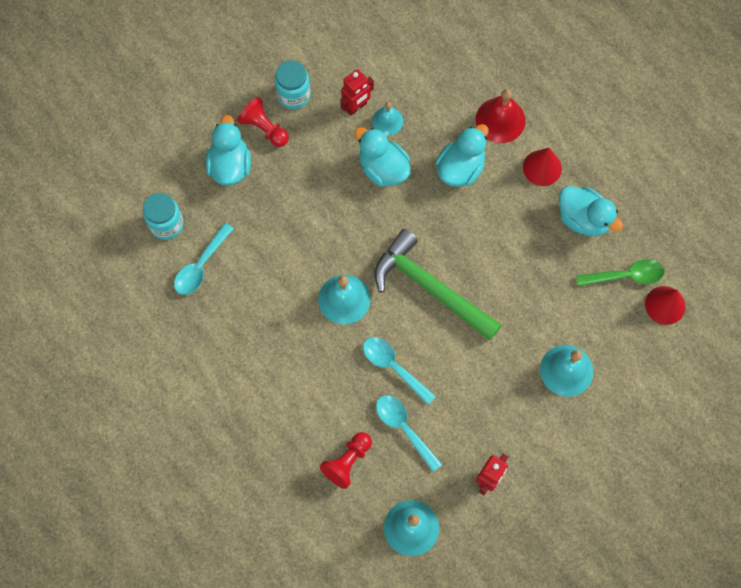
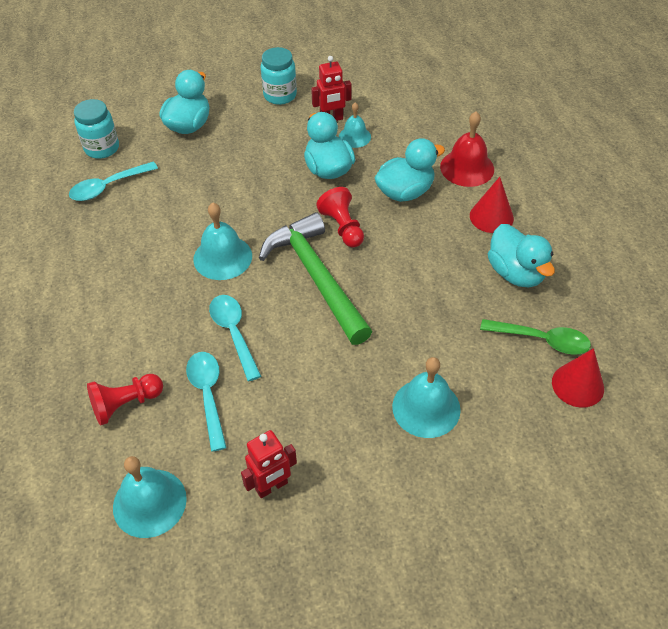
camera: 25 degrees right, 20 degrees down
red pawn [237,97,289,147] -> red pawn moved to [316,187,364,247]

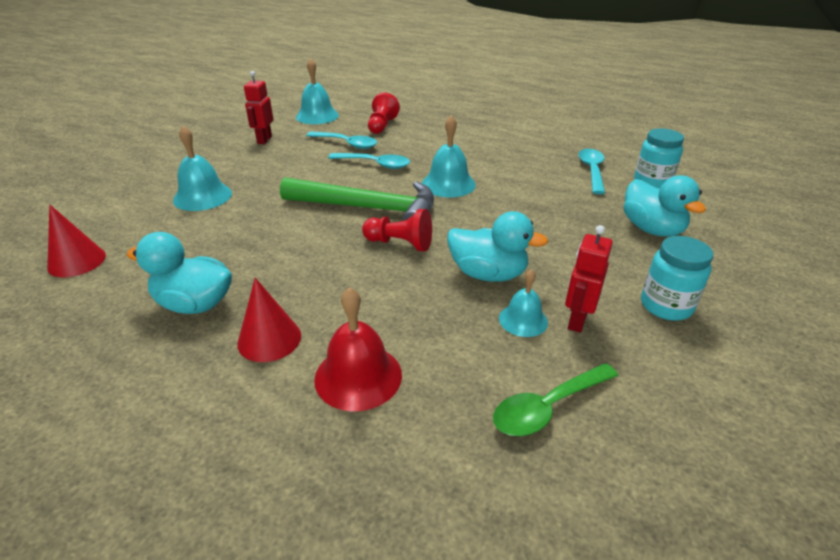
camera: 130 degrees right, 15 degrees down
turquoise duck [375,138,445,202] -> none
green spoon [480,319,591,355] -> green spoon moved to [493,363,618,436]

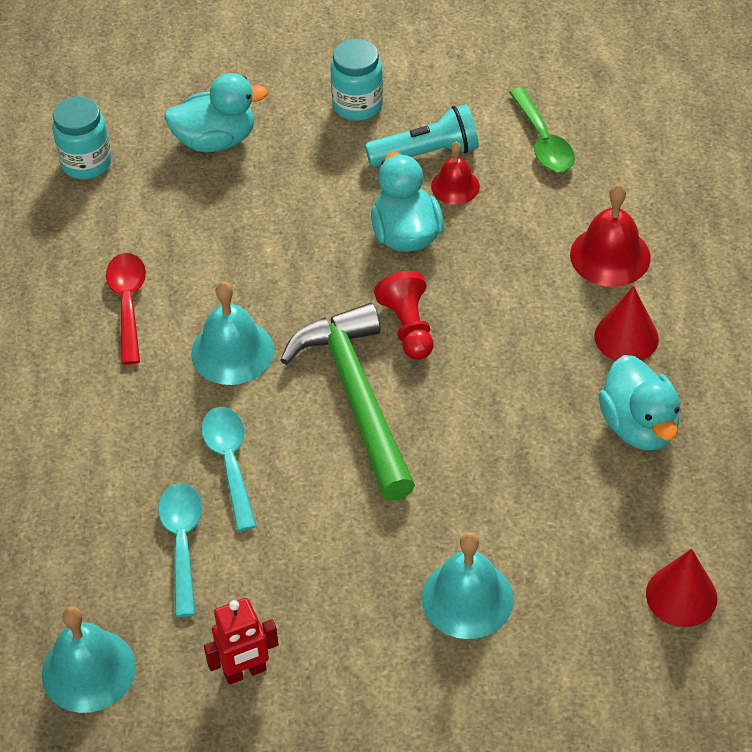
camera: 120 degrees left, 15 degrees up
red pawn [368,93,400,134] -> none
green spoon [493,363,618,436] -> green spoon turned 45 degrees clockwise [509,87,575,172]
turquoise bell [499,269,548,337] -> red bell [431,142,480,205]
red robot [565,225,613,333] -> turquoise flashlight [365,104,479,167]
turquoise spoon [578,149,605,194] -> none
turquoise duck [624,175,706,237] -> turquoise duck turned 45 degrees clockwise [164,73,268,152]
none -> red spoon [106,253,146,365]

